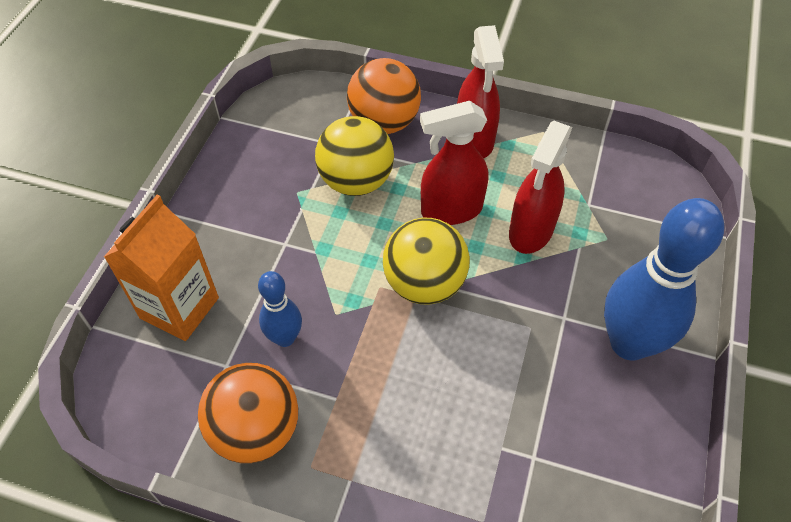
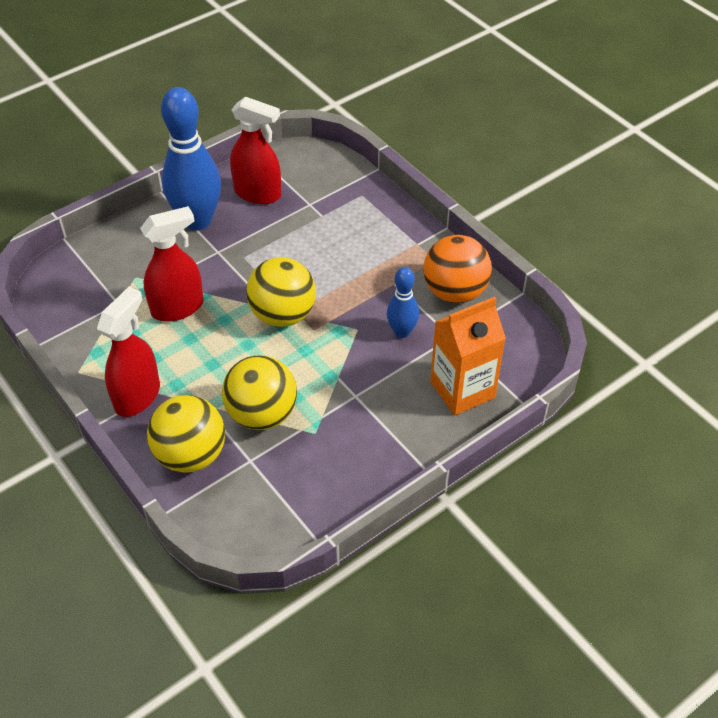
camera: 145 degrees left, 5 degrees down
orange ball [347,58,421,134] -> yellow ball [147,395,225,473]
red spray bottle [420,101,488,225] -> red spray bottle moved to [230,96,281,204]

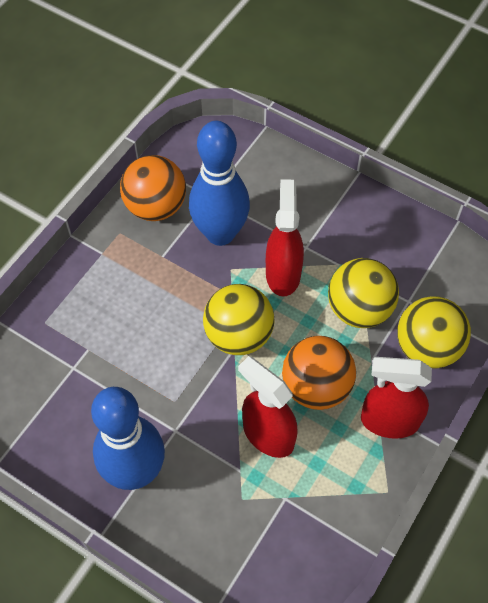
camera: 110 degrees left, 10 degrees up
red spray bottle [230,96,281,204] -> red spray bottle moved to [266,179,304,297]
blue bowling pin [387,267,419,338] -> blue bowling pin [189,121,250,246], size x1.92
orange carton [430,297,506,416] -> none
none -> orange ball [282,336,356,410]

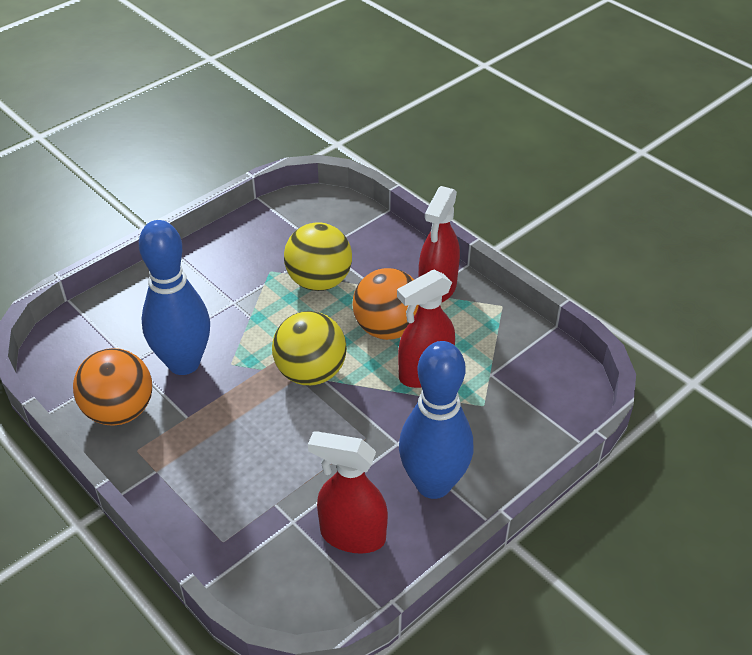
camera: 75 degrees left, 15 degrees down
red spray bottle [266,179,304,297] -> red spray bottle moved to [308,431,388,554]
yellow ball [397,296,471,368] -> none

